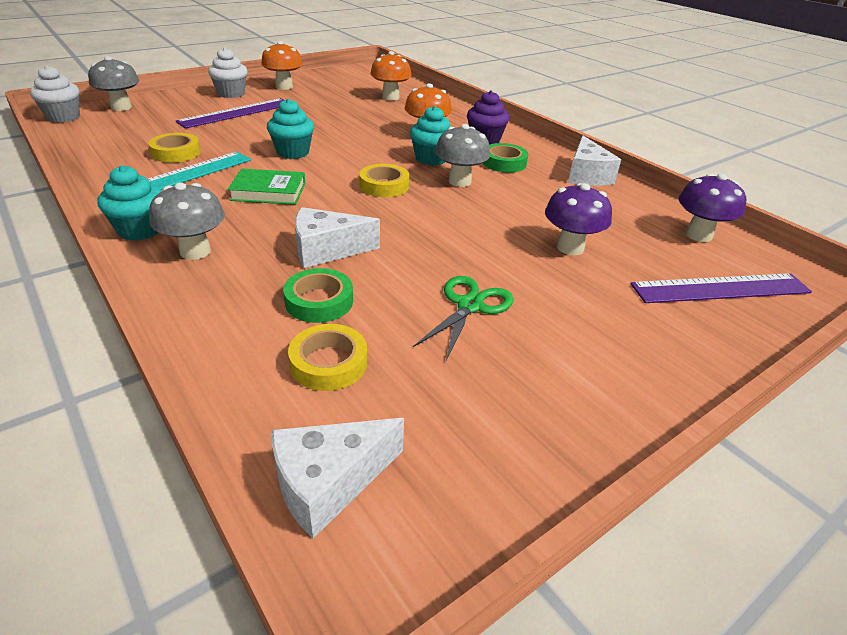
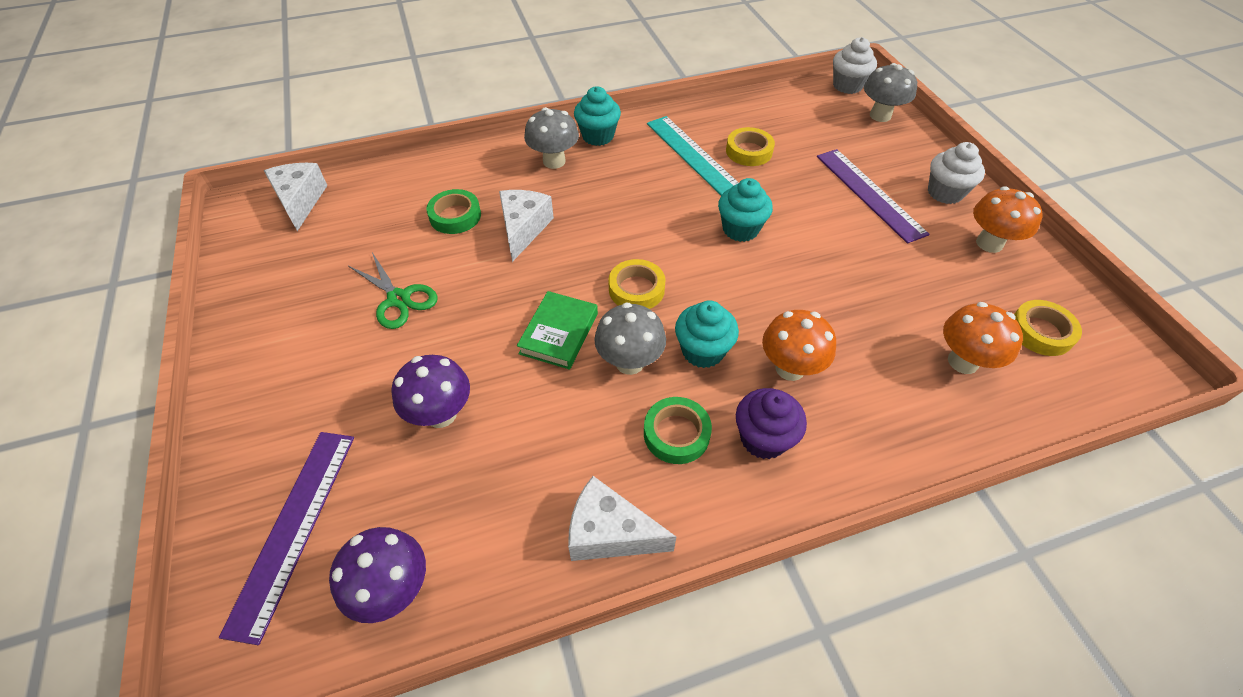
camera: 110 degrees right, 15 degrees up
green book [228,169,305,205] -> green book moved to [517,291,598,370]
yellow tape [288,324,367,391] -> yellow tape moved to [1014,300,1082,356]

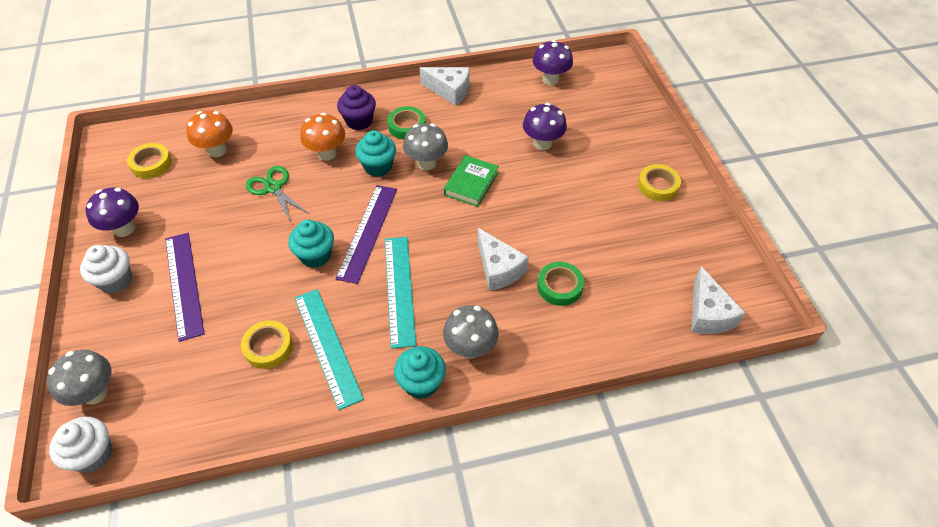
camera: 175 degrees left, 0 degrees up
purple ruler [219,432,354,645] -> purple ruler moved to [335,185,397,284]
green scissors [348,252,438,329] -> green scissors moved to [245,166,309,222]
white cheese [499,190,554,262] -> white cheese turned 45 degrees counterclockwise [478,228,529,291]
yellow tape [609,259,666,309] -> yellow tape moved to [638,164,681,201]
orange mushroom [973,187,1042,253] -> purple mushroom [85,187,139,237]
none -> turquoise ruler [385,237,416,349]

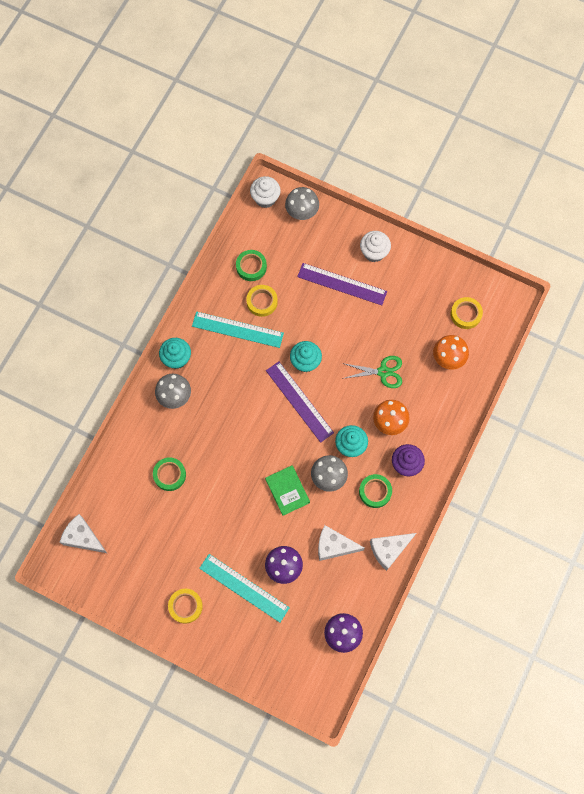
camera: 130 degrees right, 20 degrees up
purple mushroom [85,187,139,237] -> none
turquoise ruler [385,237,416,349] -> turquoise ruler moved to [199,554,290,623]
white cheese [478,228,529,291] -> white cheese moved to [318,525,365,561]
none -> green tape [236,250,267,281]

